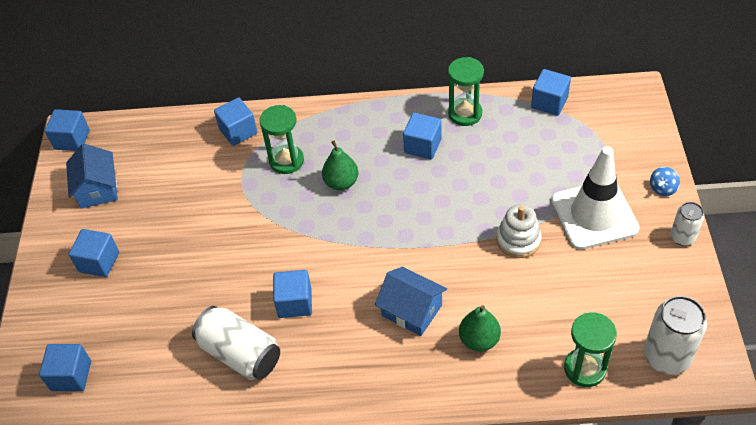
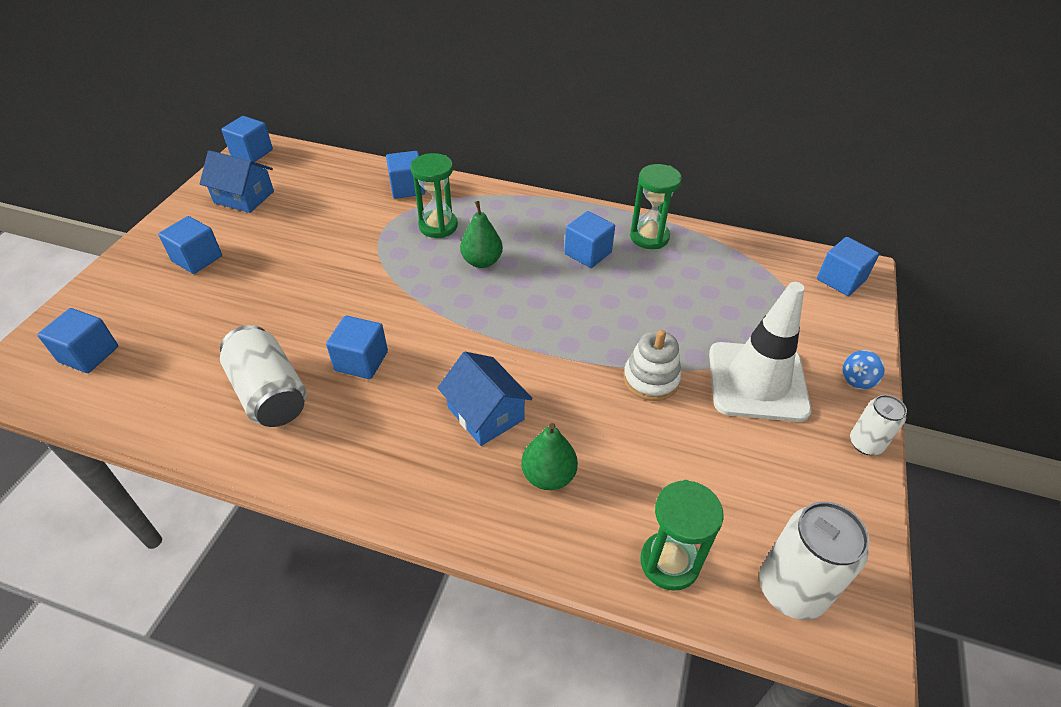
camera: 15 degrees right, 5 degrees down
blue house [66,143,118,209] -> blue house turned 75 degrees counterclockwise [199,150,274,213]
blue cube [531,69,571,116] -> blue cube moved to [817,237,879,296]

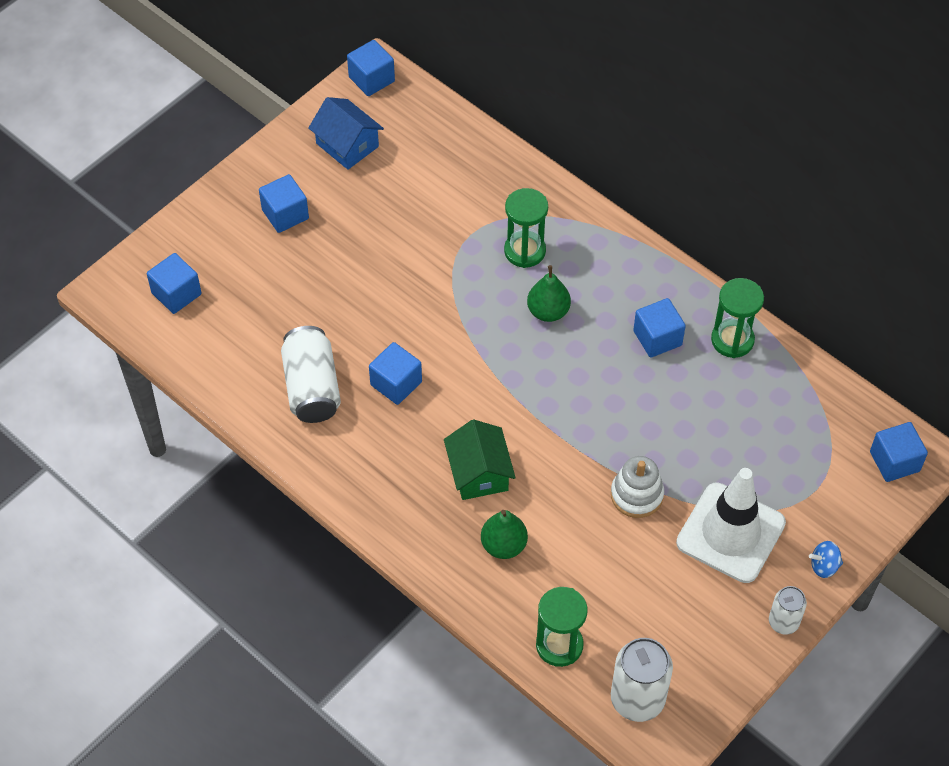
camera: 25 degrees right, 10 degrees up
blue cube [386,151,425,199] -> none
blue house [437,352,533,446] -> green house [444,419,516,500]

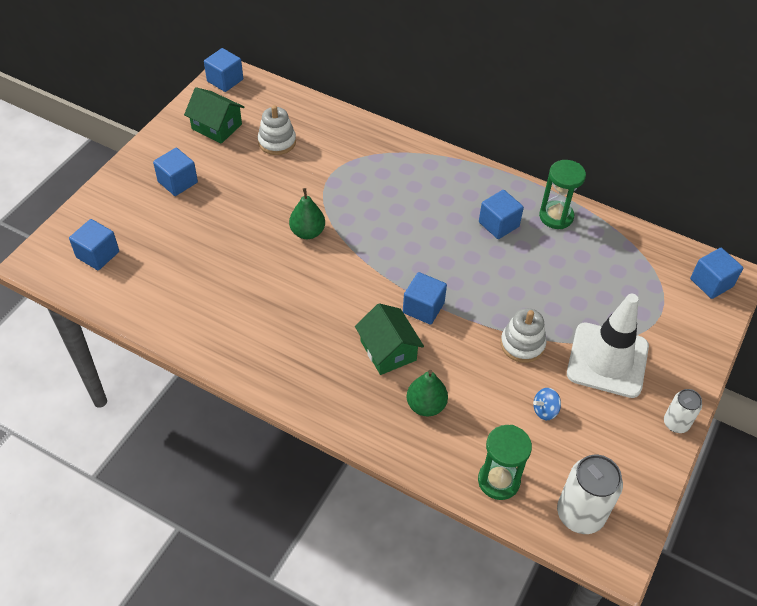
camera: 15 degrees left, 5 degrees down
white can [281,326,341,423] -> none
blue house [308,97,384,170] -> green house [184,87,244,144]
blue cube [369,342,422,405] -> blue cube moved to [403,272,447,325]
green hourglass [504,188,548,268] -> none
green pear [527,265,571,322] -> green pear moved to [289,188,325,239]
blue spinning top [809,541,843,578] -> blue spinning top moved to [533,388,561,420]
none -> white stacking toy [258,105,296,155]

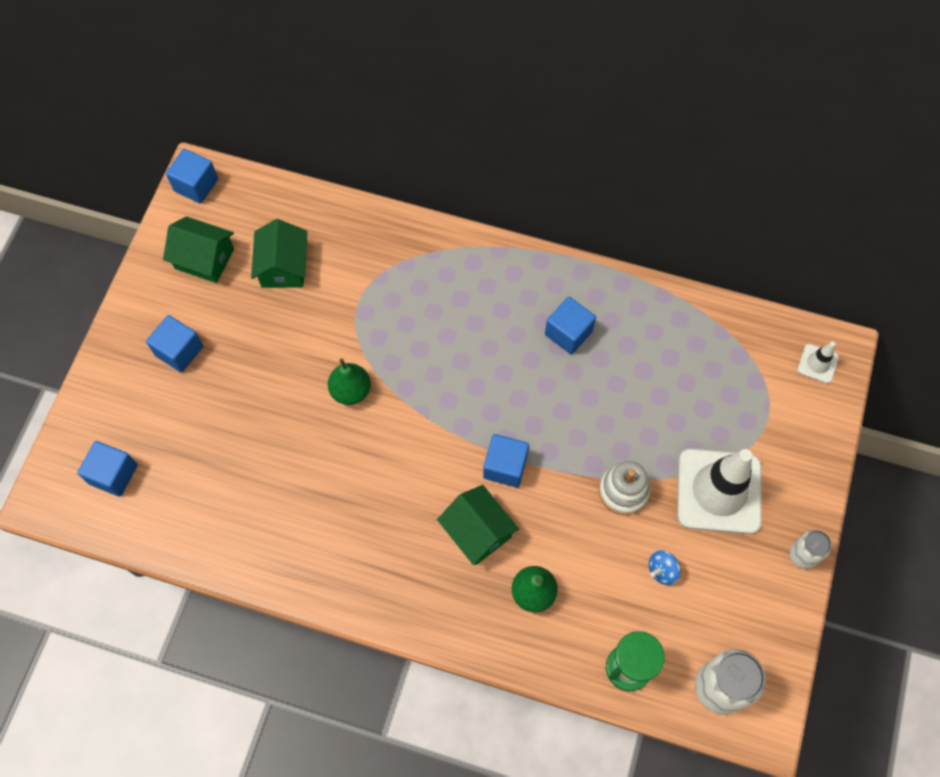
camera: 10 degrees left, 15 degrees up
white stacking toy [258,105,296,155] -> green house [251,219,307,288]
green hourglass [539,160,586,229] -> none
blue cube [690,248,743,299] -> white traffic cone [798,341,839,384]

